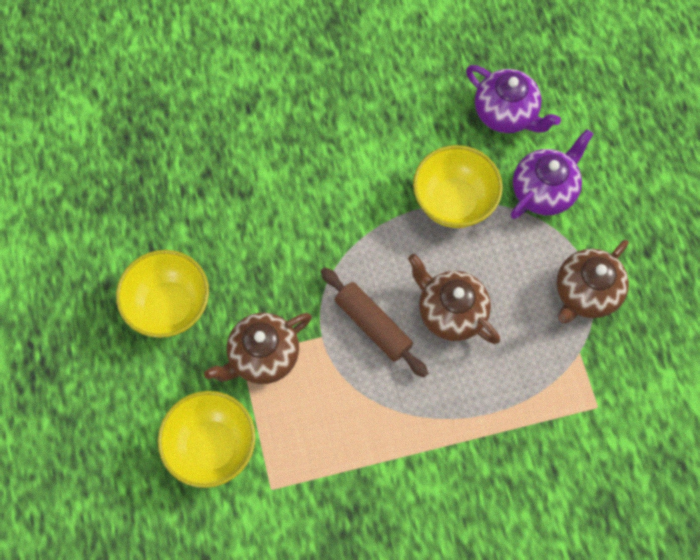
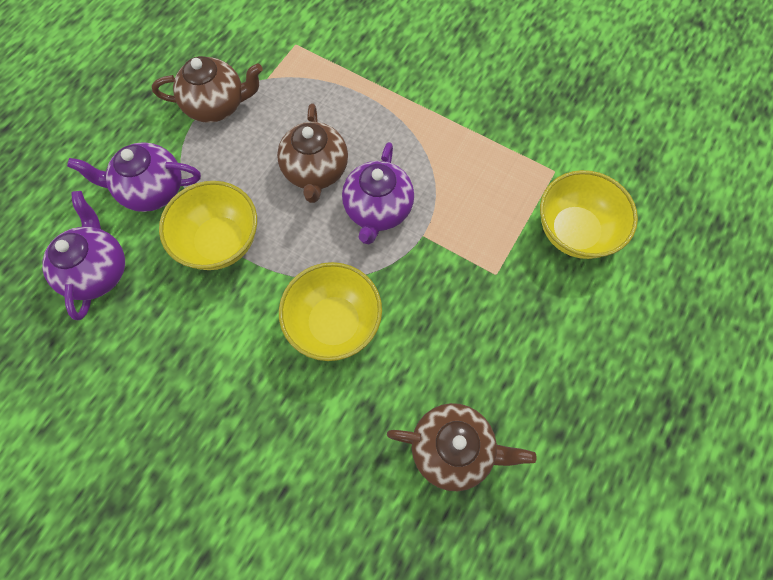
camera: 135 degrees left, 0 degrees up
yellow bowl [116,250,209,338] -> yellow bowl moved to [279,262,382,361]
brown teapot [204,313,312,384] -> brown teapot moved to [387,403,537,491]
brown rolling pin [321,267,428,378] -> purple teapot [342,142,414,244]

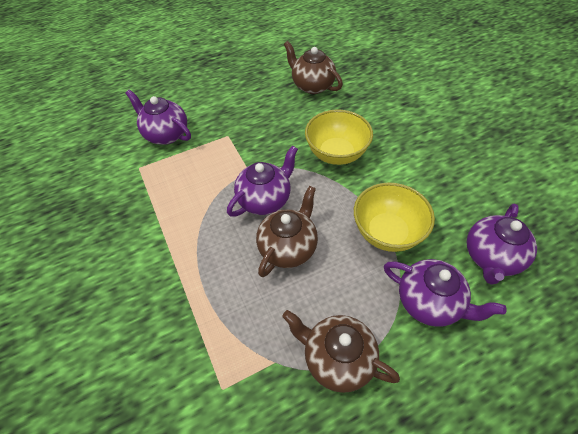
camera: 145 degrees left, 15 degrees down
yellow bowl [540,170,638,259] -> purple teapot [125,89,191,145]

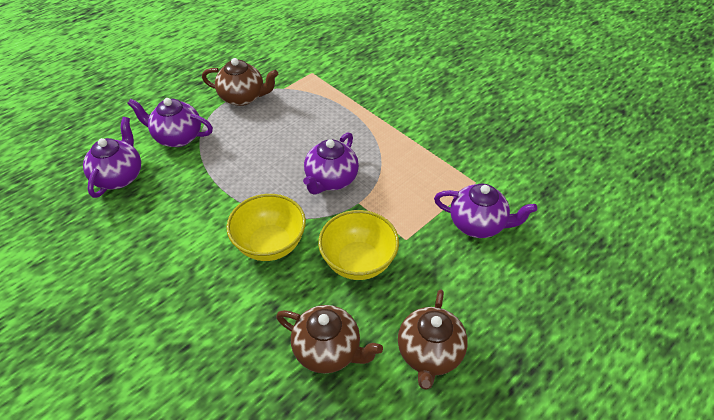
camera: 160 degrees right, 5 degrees down
brown teapot [256,186,318,277] -> brown teapot moved to [398,289,468,390]
yellow bowl [354,183,435,252] -> yellow bowl moved to [318,210,399,280]

